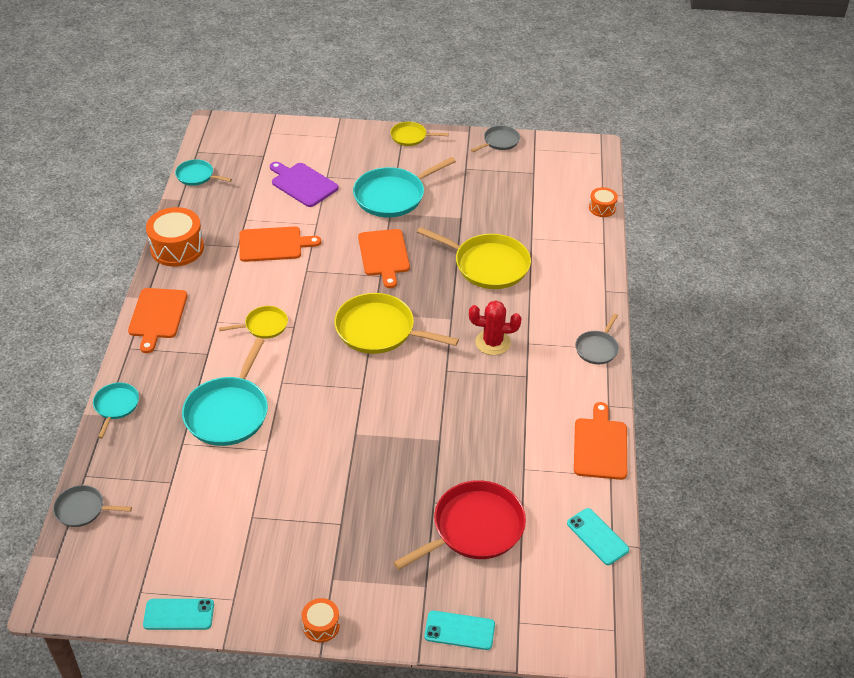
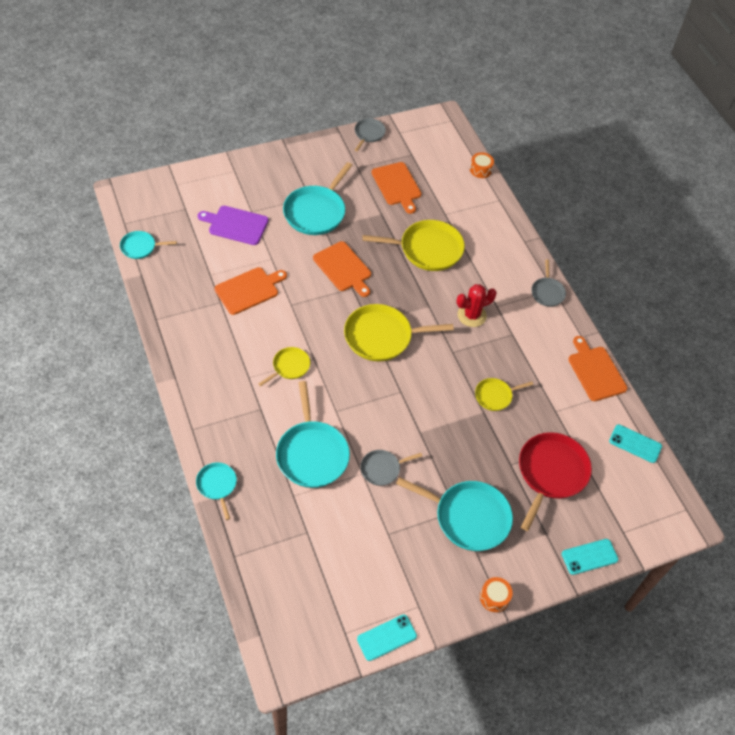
camera: 30 degrees left, 10 degrees up
grey pan [53,485,132,527] -> grey pan moved to [360,450,422,486]
orange cutting board [128,288,187,353] -> orange cutting board moved to [371,162,421,214]
orange drum [146,207,204,267] -> none
yellow pan [390,122,449,146] -> yellow pan moved to [475,378,533,411]
none -> turquoise pan [396,477,513,551]

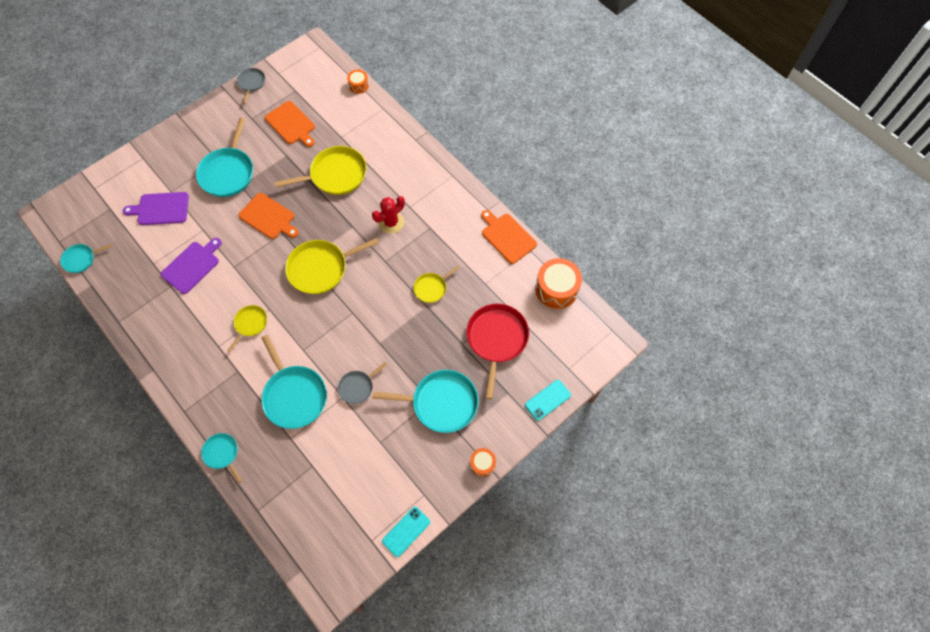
camera: 15 degrees left, 10 degrees up
orange cutting board [214,267,287,315] -> purple cutting board [160,238,222,294]
grey pan [531,259,566,307] -> none
turquoise phone [609,424,662,463] -> orange drum [535,258,582,309]

